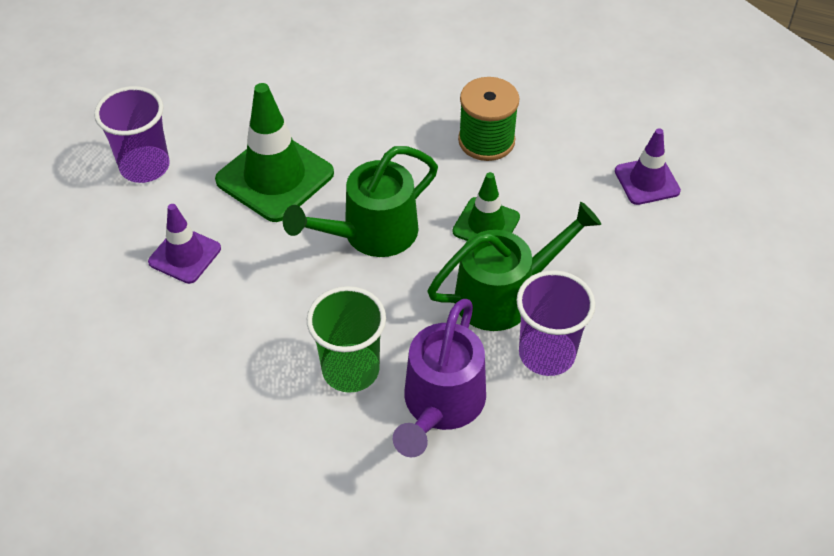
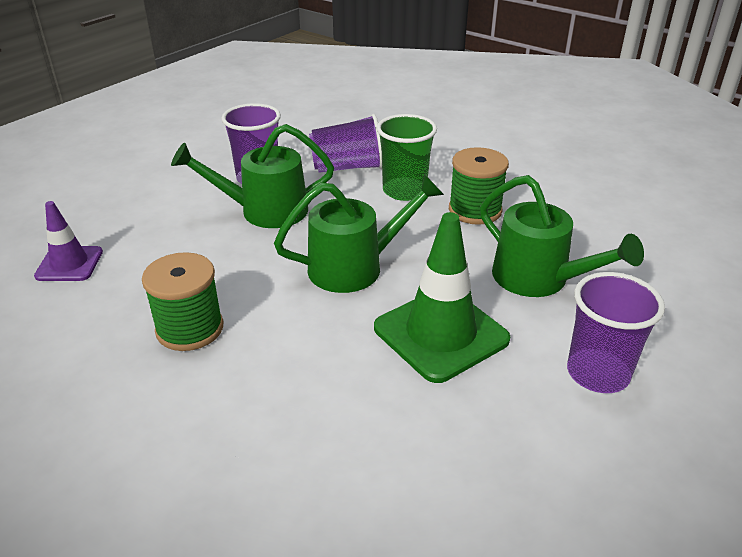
camera: 165 degrees left, 15 degrees down
purple traffic cone [148,204,221,284] -> green watering can [480,175,644,297]
purple watering can [393,299,486,457] -> purple cup [309,114,382,173]
green traffic cone [452,172,520,241] -> none
none -> green spool [449,147,509,225]

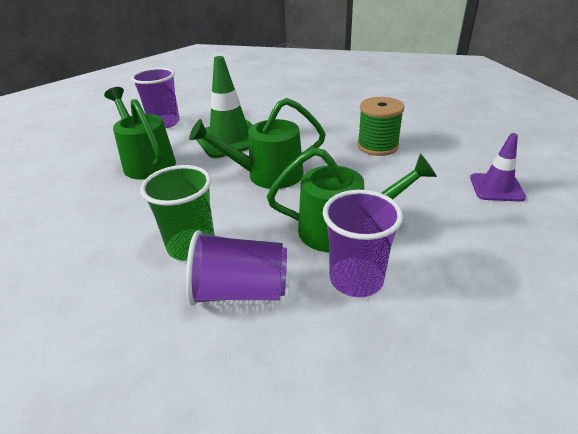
camera: 170 degrees left, 0 degrees up
green spool [449,147,509,225] -> none

